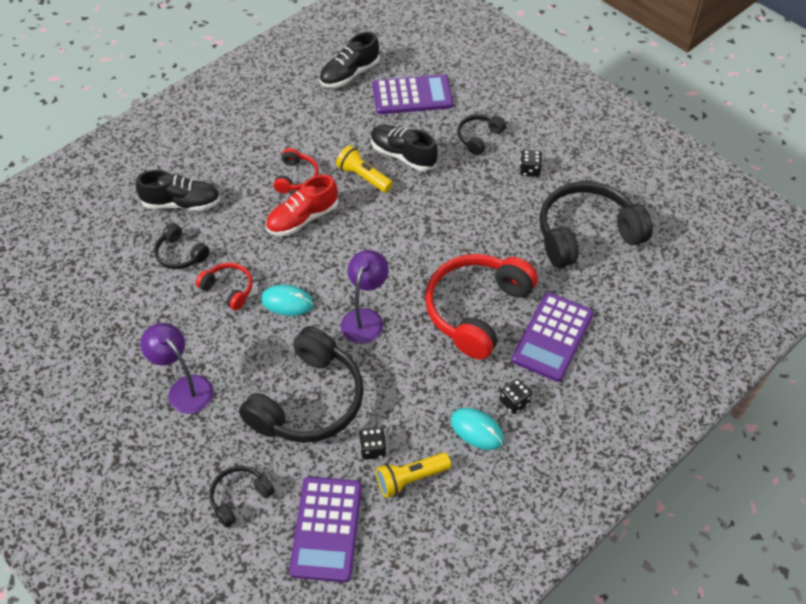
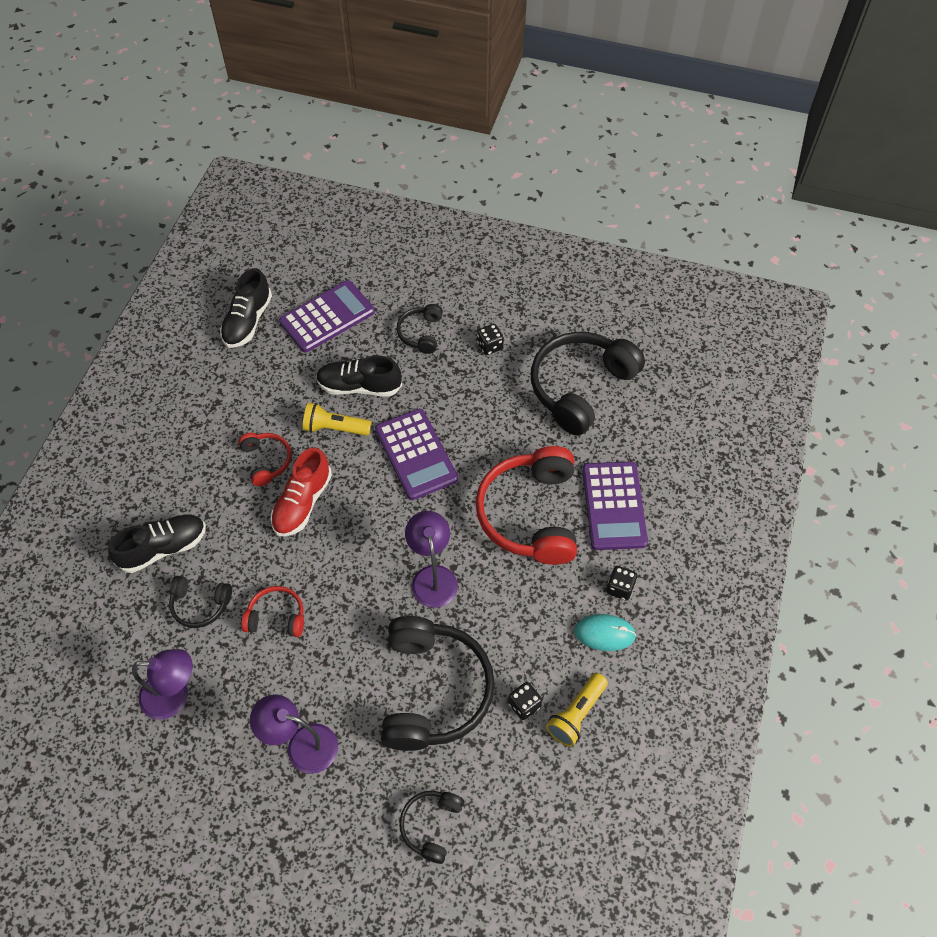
camera: 30 degrees left, 5 degrees up
turquoise mouse [261,285,314,316] -> none
purple calculator [289,477,362,582] -> purple calculator moved to [375,409,458,500]
none -> purple lamp [132,649,192,720]

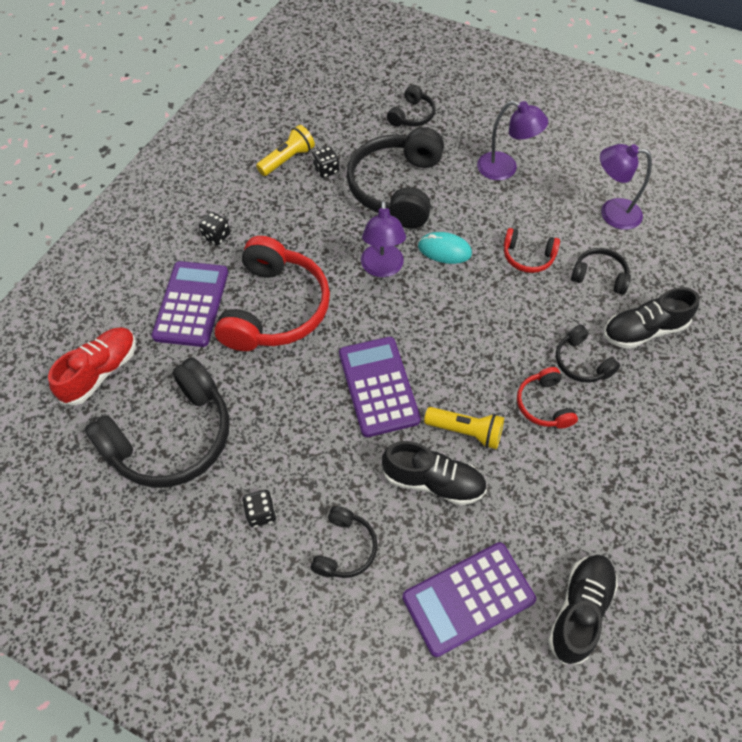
camera: 170 degrees left, 0 degrees up
red shoe [271,448,332,536] -> red shoe moved to [48,327,136,405]
turquoise mouse [574,614,636,651] -> turquoise mouse moved to [418,232,472,264]
none -> black headphones [556,325,620,383]

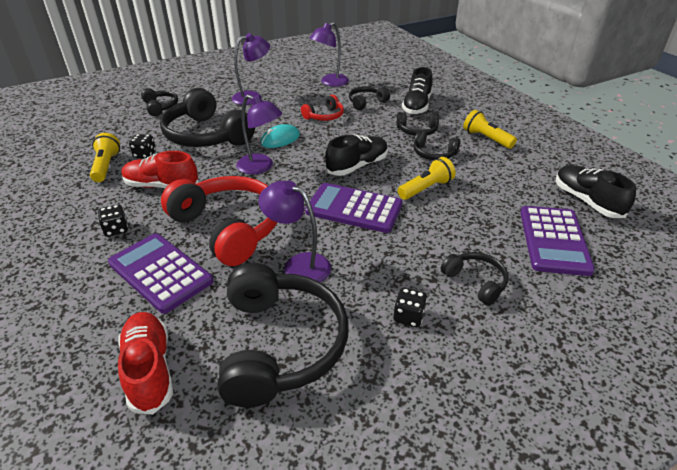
camera: 55 degrees left, 20 degrees down
black shoe [382,441,487,505] -> black shoe moved to [325,135,388,176]
red headphones [517,367,578,429] -> black headphones [413,131,460,160]
none -> red shoe [121,151,199,188]
none -> purple lamp [258,181,331,282]
none -> yellow flashlight [463,110,517,149]

